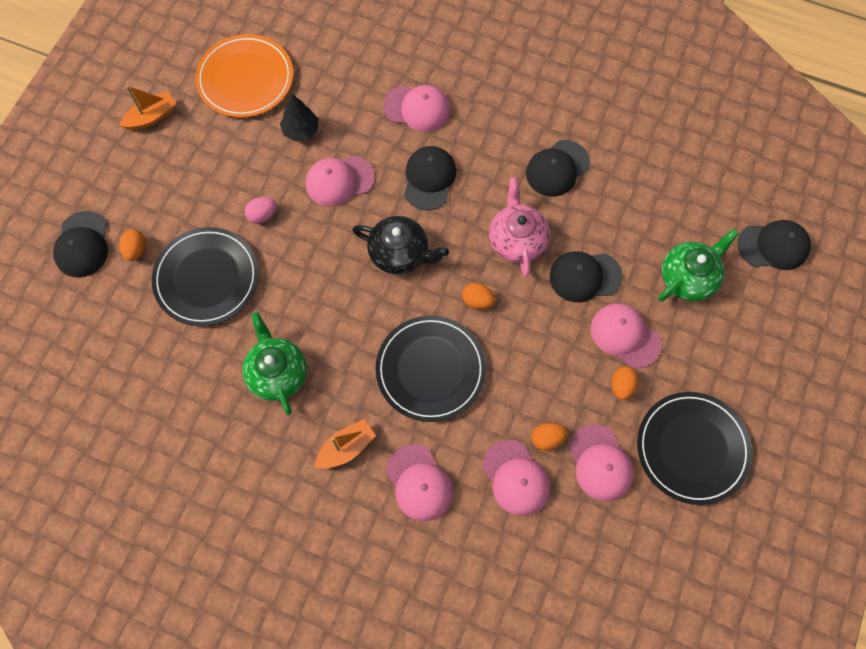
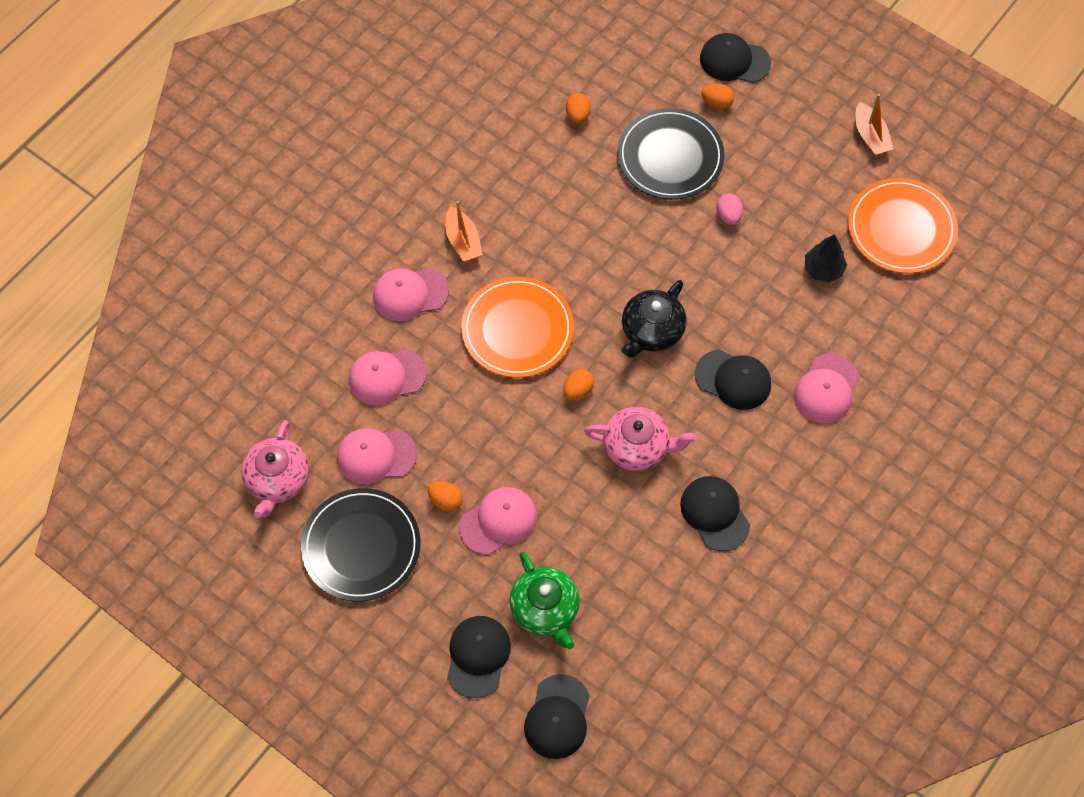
camera: 105 degrees right, 5 degrees down
green teapot [242,312,307,415] -> none
pink cap [306,156,375,207] -> none
black plate [376,316,486,422] -> orange plate [461,277,574,378]
orange egg [532,423,567,451] -> orange egg moved to [566,93,591,124]
black cap [550,251,623,302] -> black cap moved to [447,616,511,698]
none -> pink teapot [241,420,309,518]

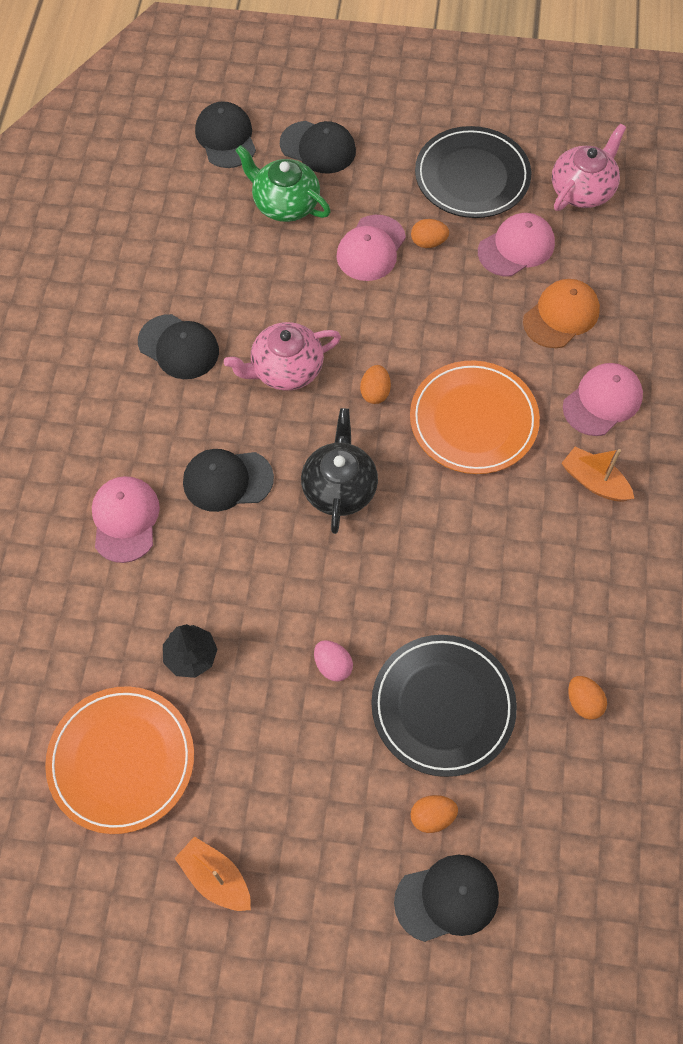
camera: 150 degrees right, 0 degrees up
pink teapot [241,420,309,518] -> pink teapot turned 60 degrees clockwise [552,123,627,211]
pink cap [349,349,427,406] -> orange cap [523,279,600,348]
black cap [447,616,511,698] -> black cap turned 45 degrees counterclockwise [280,121,356,174]

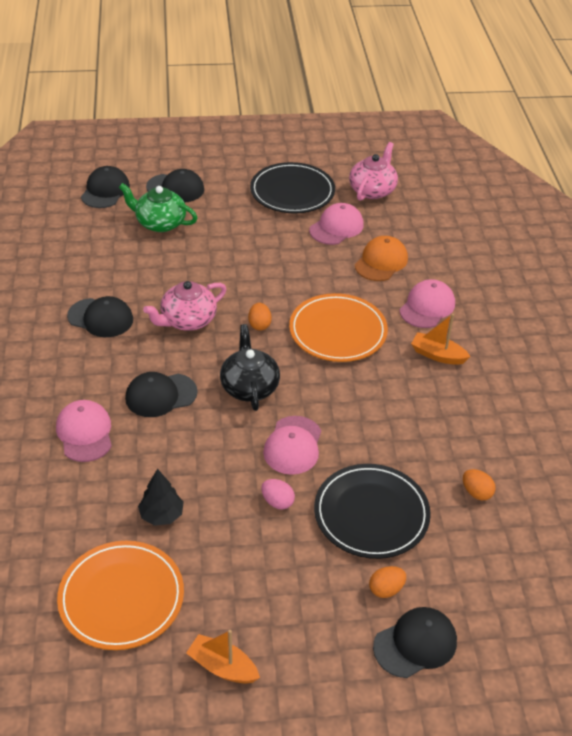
camera: 15 degrees left, 20 degrees down
black cap [195,101,256,168] -> black cap turned 45 degrees clockwise [81,166,130,208]
pink cap [336,215,406,281] -> pink cap moved to [263,416,321,475]
orange egg [411,219,449,248] -> none

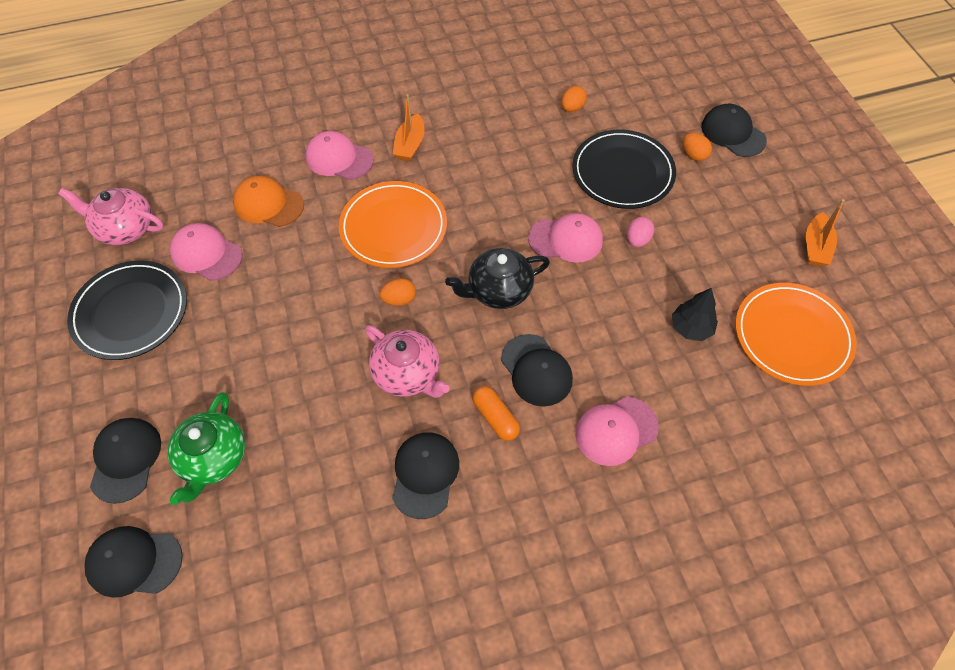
camera: 100 degrees left, 15 degrees up
none -> orange capsule [472,386,520,441]

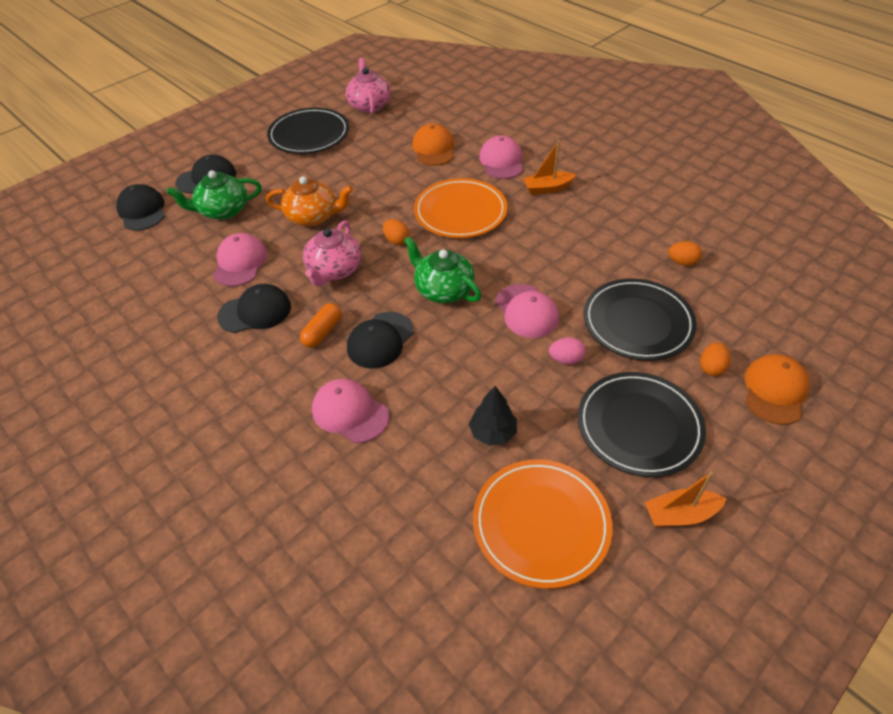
camera: 65 degrees right, 10 degrees down
pink cap [170,223,242,281] -> pink cap moved to [213,233,267,287]
black teapot [445,248,550,309] -> green teapot [404,236,481,303]
black cap [701,104,767,157] -> orange cap [745,354,810,425]
none -> orange teapot [266,176,353,226]
none -> black plate [578,372,706,477]

